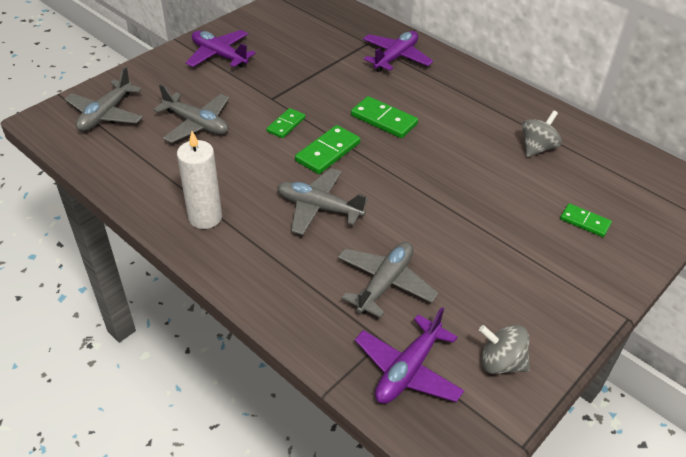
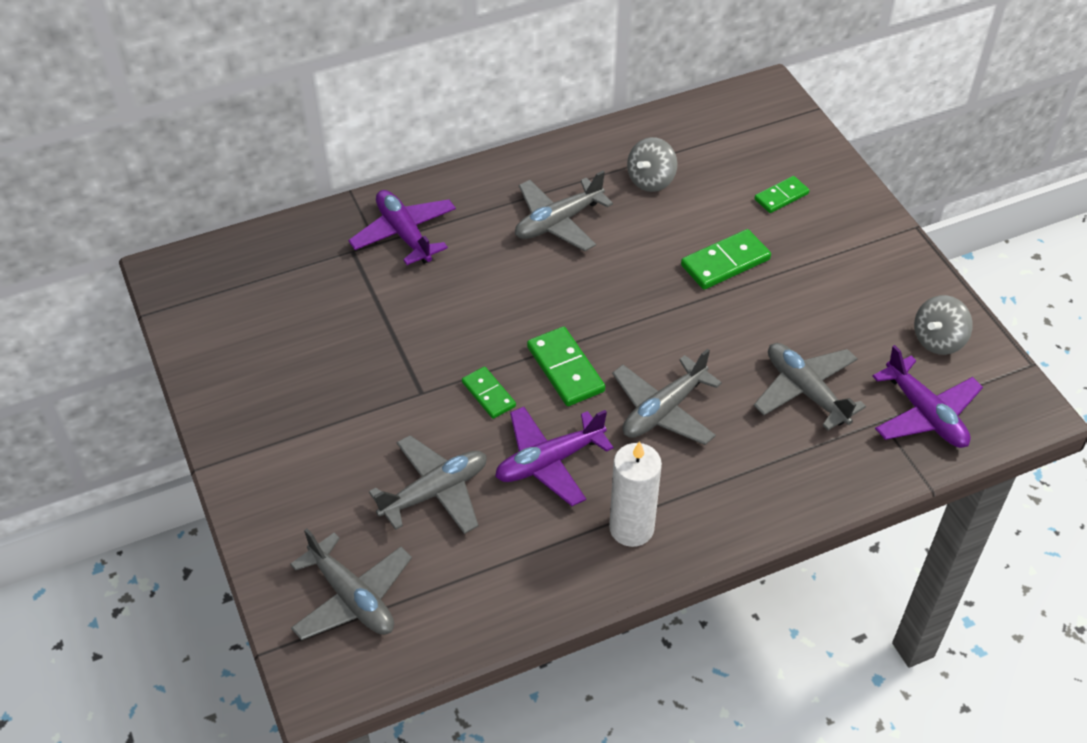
camera: 65 degrees left, 5 degrees up
purple plane [185,30,256,68] -> purple plane moved to [495,407,614,506]
green domino [351,96,418,138] -> green domino moved to [681,229,771,290]
grey spinning top [522,111,562,157] -> grey spinning top turned 120 degrees counterclockwise [627,137,677,192]
none -> grey plane [515,171,613,251]

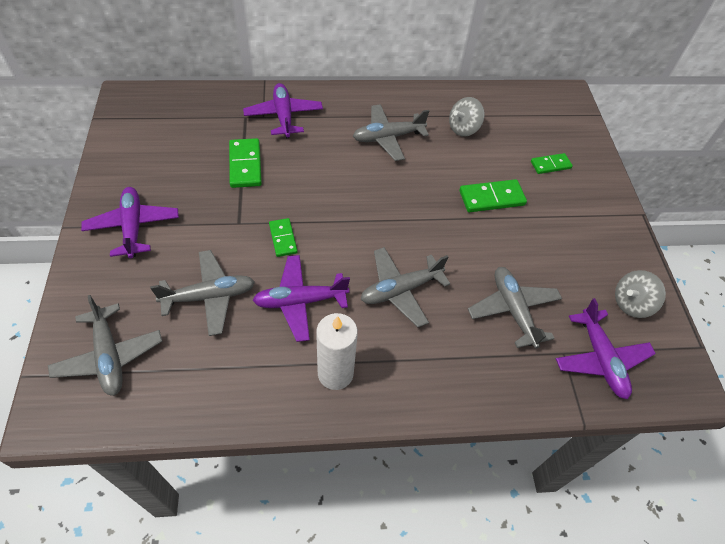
camera: 15 degrees right, 5 degrees up
green domino [527,327,605,406] -> green domino moved to [229,138,262,188]
none -> purple plane [81,187,179,258]

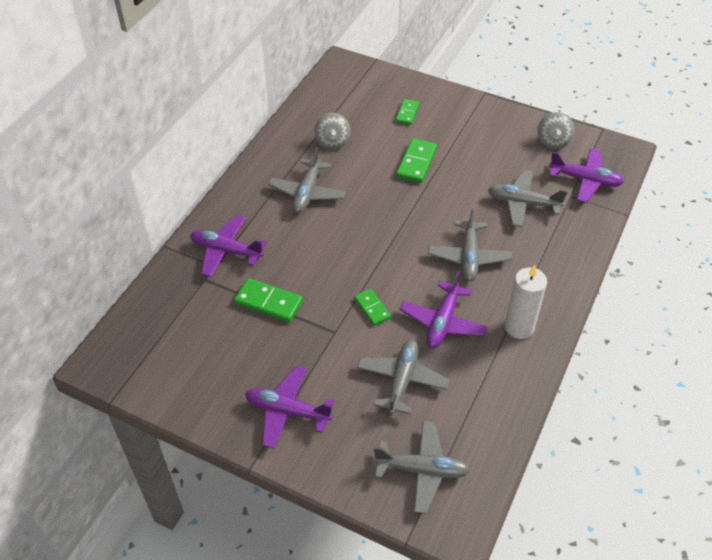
camera: 55 degrees left, 5 degrees down
green domino [269,218,298,257] -> green domino turned 45 degrees clockwise [354,289,391,326]

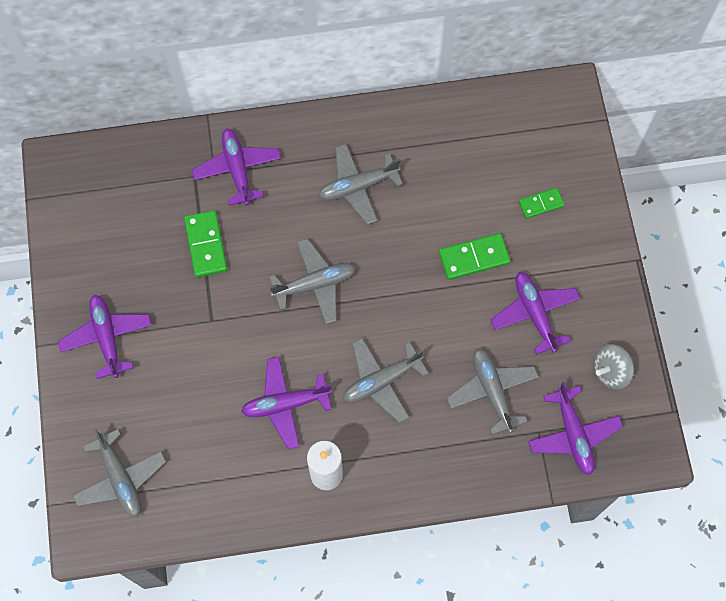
camera: 55 degrees right, 20 degrees up
grey spinning top [314,113,351,150] -> none
green domino [354,289,391,326] -> none
grey plane [357,339,450,415] -> grey plane moved to [269,238,356,324]
none -> purple plane [490,272,580,355]

